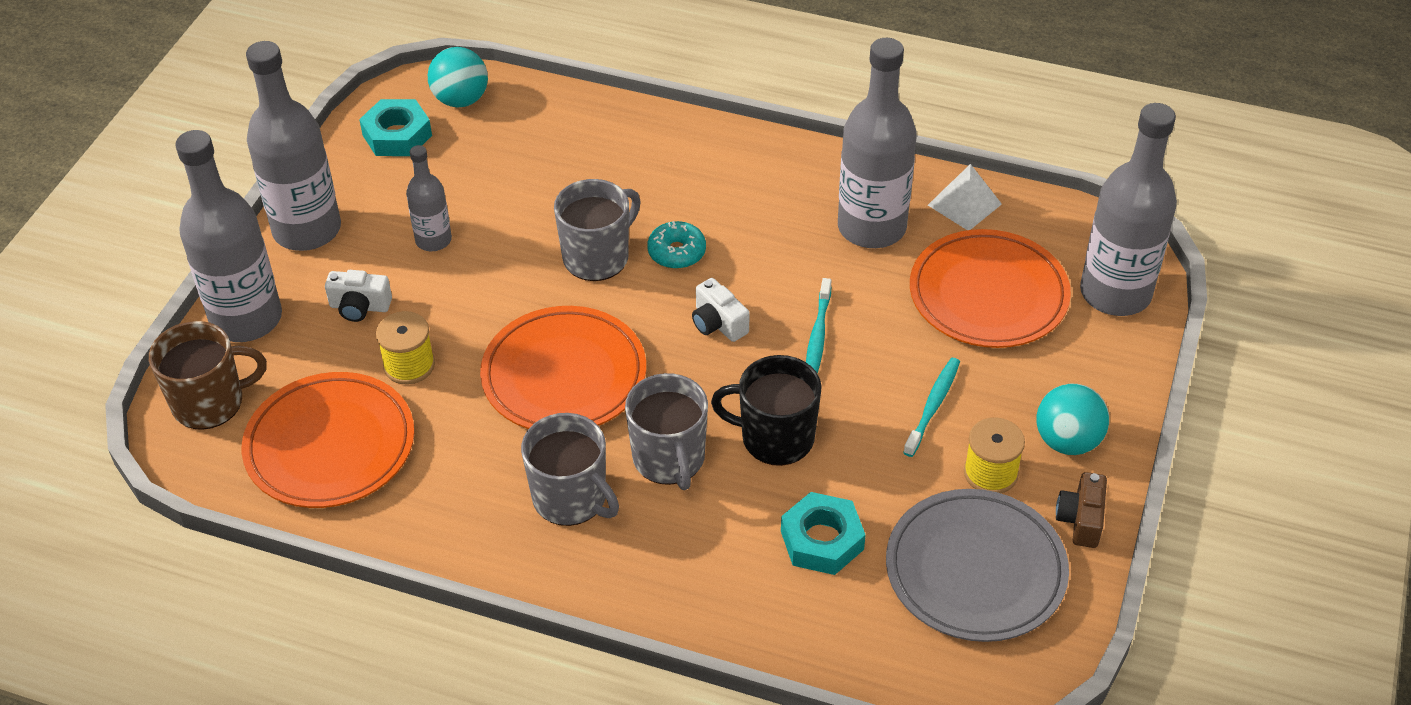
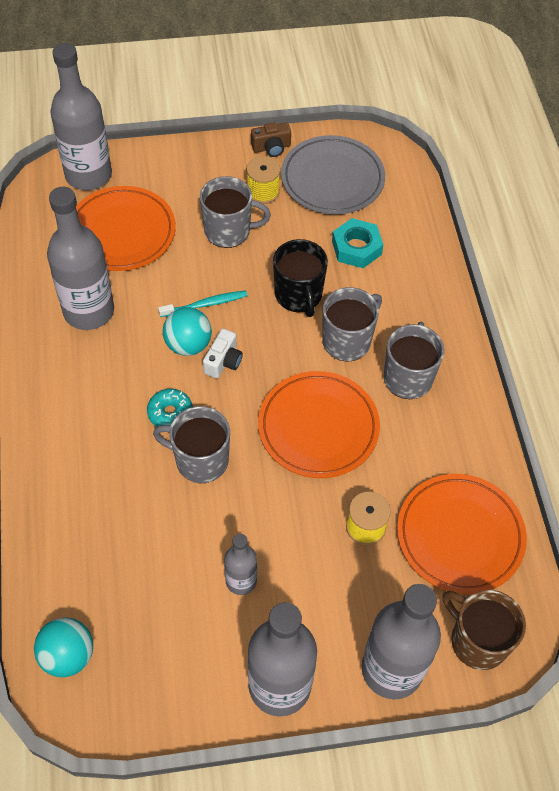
camera: 120 degrees left, 10 degrees up
white camera [325,270,392,322] -> none
turquoise nut [359,99,432,156] -> none
turquoise toothbrush [903,358,960,457] -> grey mug [200,176,271,248]
white pyramid [928,164,1002,230] -> none
turquoise ball [1036,384,1109,455] -> turquoise ball moved to [163,307,212,356]

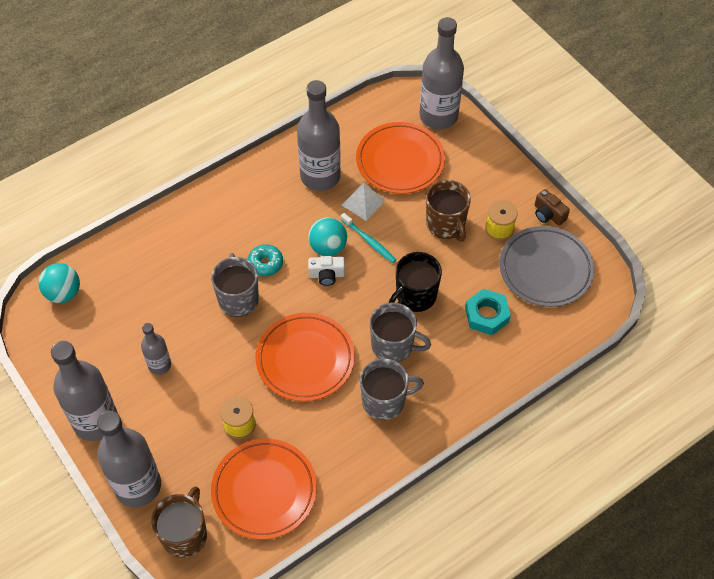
camera: 65 degrees right, 0 degrees up
grey mug [200,176,271,248] -> brown mug [426,180,471,242]
none -> white pyramid [342,183,385,221]

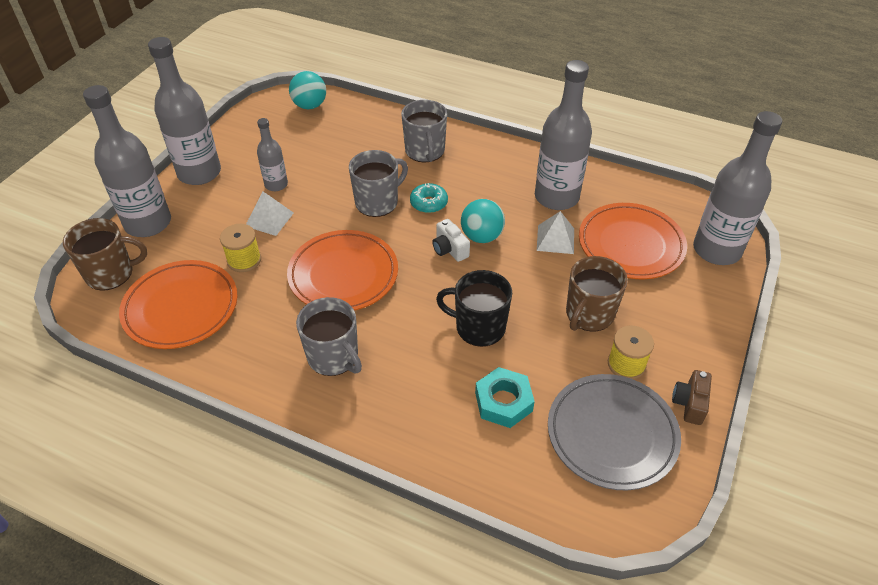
camera: 60 degrees right, 10 degrees down
turquoise toothbrush [341,213,396,263] -> none
grey mug [370,303,431,363] -> grey mug moved to [401,100,447,162]
none -> white pyramid [246,192,294,236]

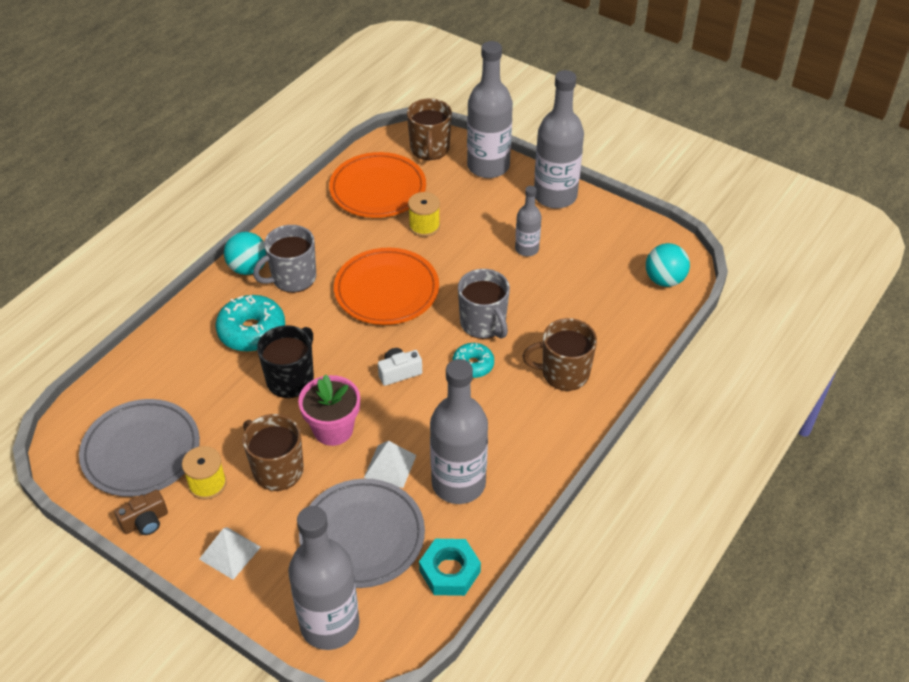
camera: 100 degrees right, 0 degrees up
white pyramid [246,192,294,236] -> white pyramid moved to [199,527,261,580]
grey mug [401,100,447,162] -> brown mug [522,318,597,391]
turquoise ball [461,199,505,243] -> turquoise ball moved to [224,232,266,275]
turquoise nut [475,367,535,428] -> turquoise nut moved to [419,539,481,596]
orange plate [579,203,687,279] -> grey plate [299,479,425,588]
brown camera [672,370,712,425] -> brown camera turned 120 degrees clockwise [114,490,168,535]
none -> turquoise donut [216,295,285,352]
none -> pink flower pot [298,374,360,446]

